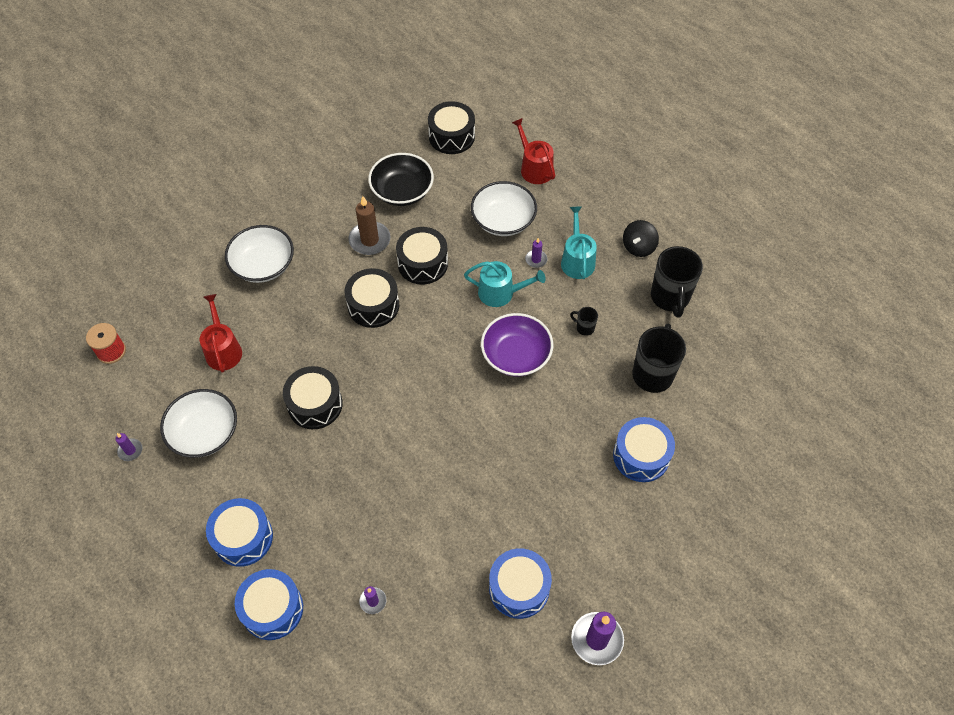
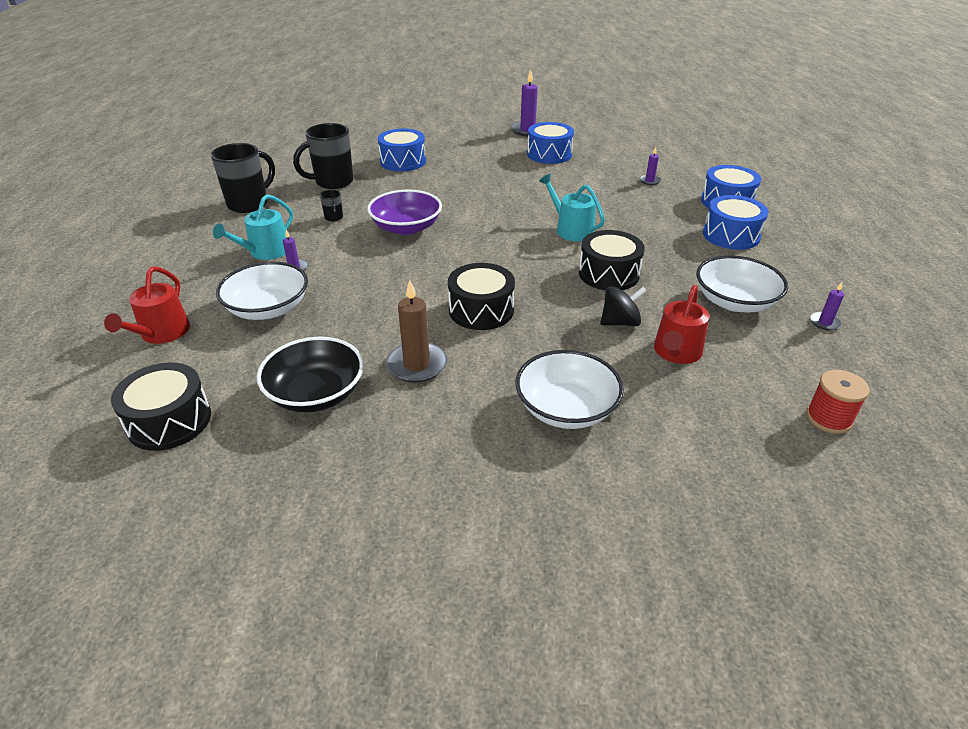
camera: 140 degrees left, 20 degrees down
black drum [396,227,448,285] -> none
turquoise watering can [464,261,546,307] -> turquoise watering can moved to [539,174,605,241]
black spinning top [623,220,659,257] -> black spinning top moved to [600,286,647,326]

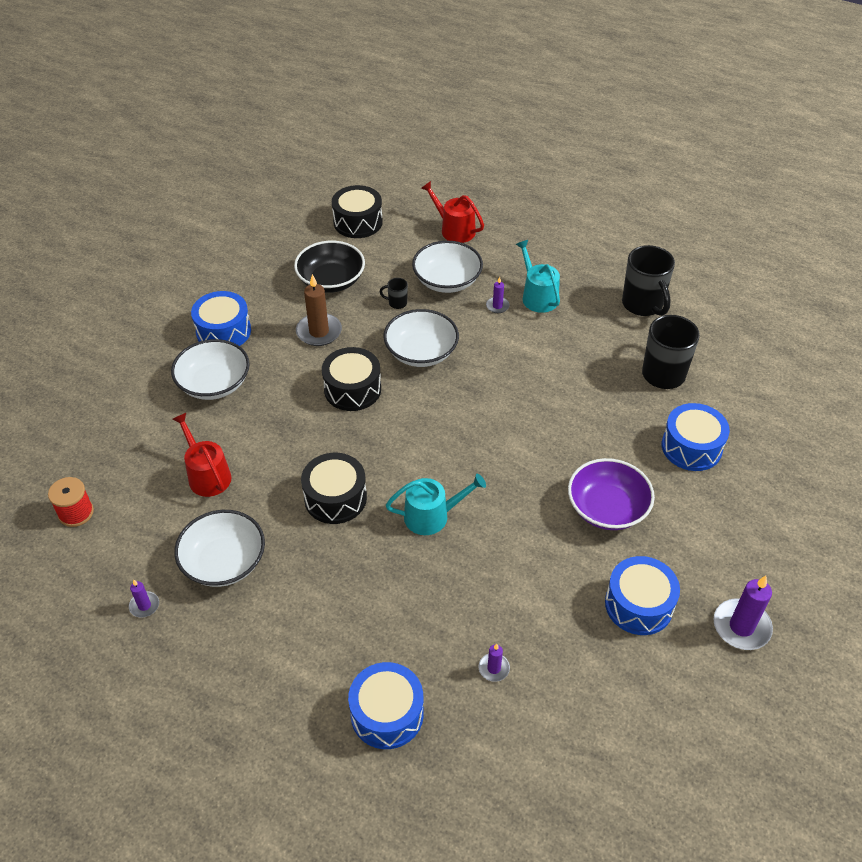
camera: 120 degrees right, 10 degrees up
black mug [320,190,343,221] -> black mug moved to [380,278,408,309]
purple bowl [367,190,442,235] -> purple bowl moved to [568,458,655,530]
black spinning top [600,286,647,326] -> none
blue drum [703,195,769,250] -> blue drum moved to [191,291,251,346]
none -> white bowl [383,309,459,367]

